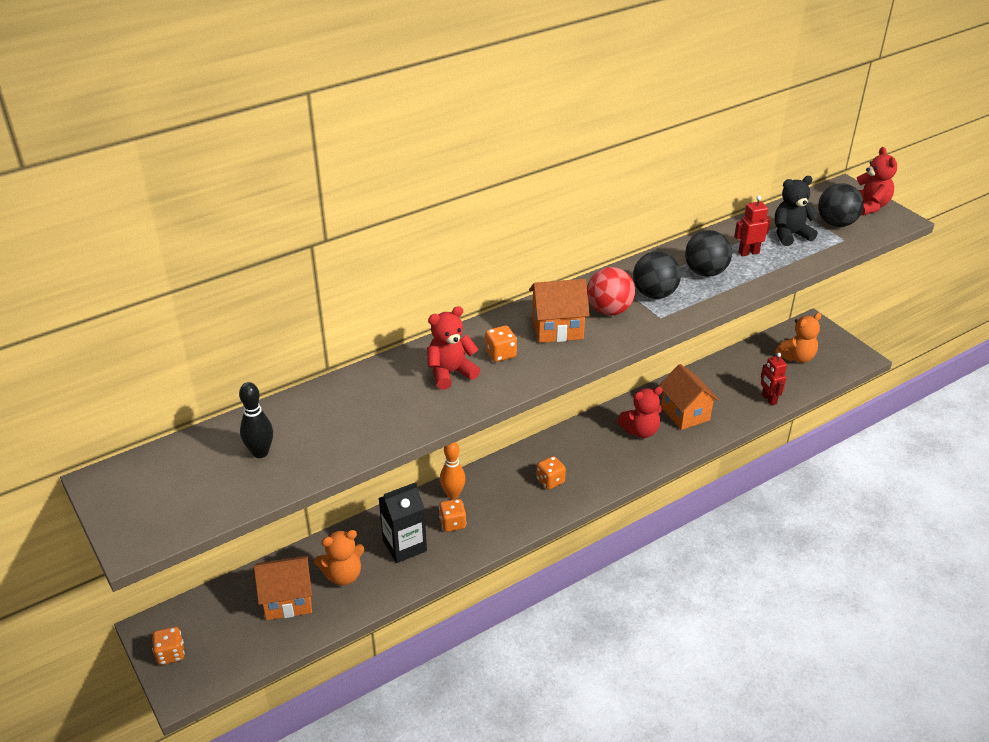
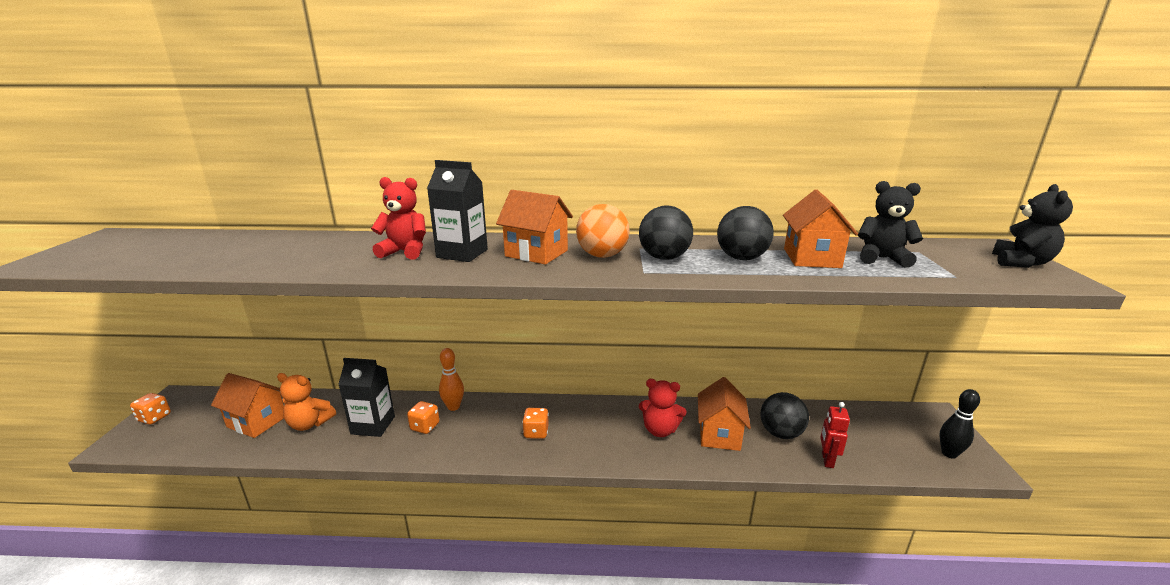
camera: 35 degrees right, 15 degrees down
black bowling pin [239,382,273,458] -> black bowling pin moved to [939,389,980,459]
orange dice [485,326,517,362] -> black carton [427,160,488,262]
red ball [587,267,635,315] -> orange ball [576,204,630,258]
red robot [734,195,771,256] -> orange house [783,190,858,268]
orange teddy bear [775,313,821,363] -> none
black ball [818,183,864,227] -> black ball moved to [761,392,809,439]
red teddy bear [857,147,897,216] -> black teddy bear [992,184,1073,268]

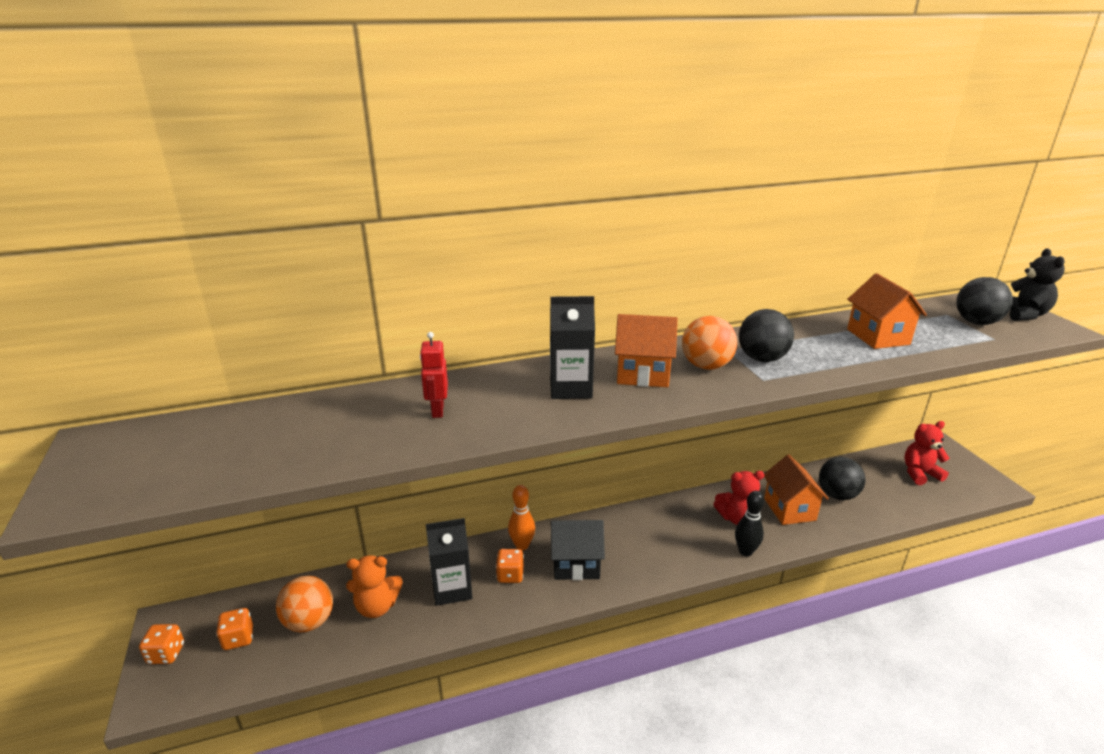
camera: 20 degrees left, 5 degrees up
orange house [211,373,284,438] -> orange ball [276,576,333,633]
red teddy bear [371,177,426,260] -> red teddy bear moved to [904,421,950,485]
orange dice [522,408,549,439] -> orange dice moved to [216,608,253,650]
black ball [717,206,774,260] -> black ball moved to [956,277,1013,325]
red robot [820,402,850,468] -> red robot moved to [420,332,448,418]
black teddy bear [858,181,923,268] -> none
black bowling pin [939,389,980,459] -> black bowling pin moved to [735,491,764,557]
none -> black house [550,520,605,580]

